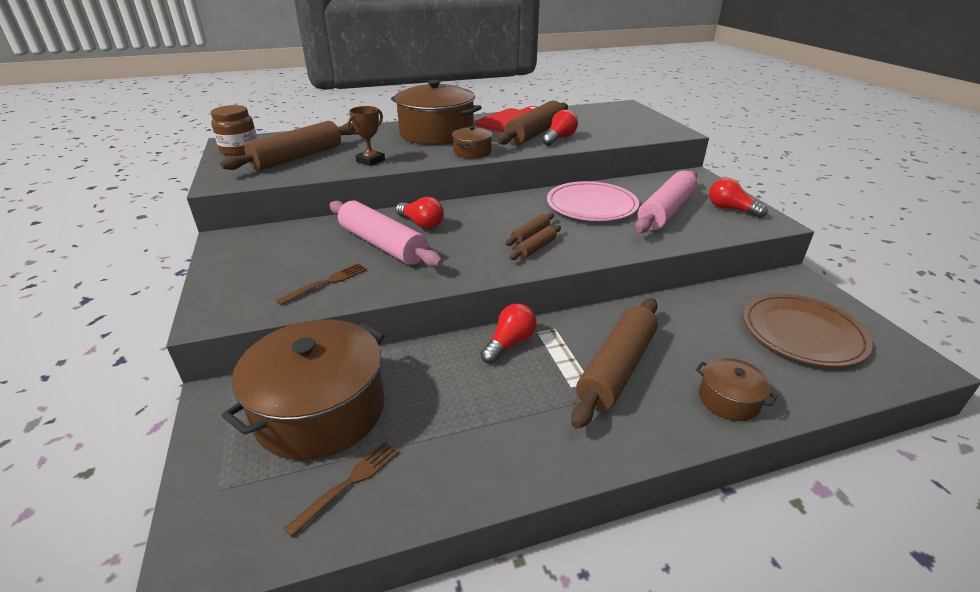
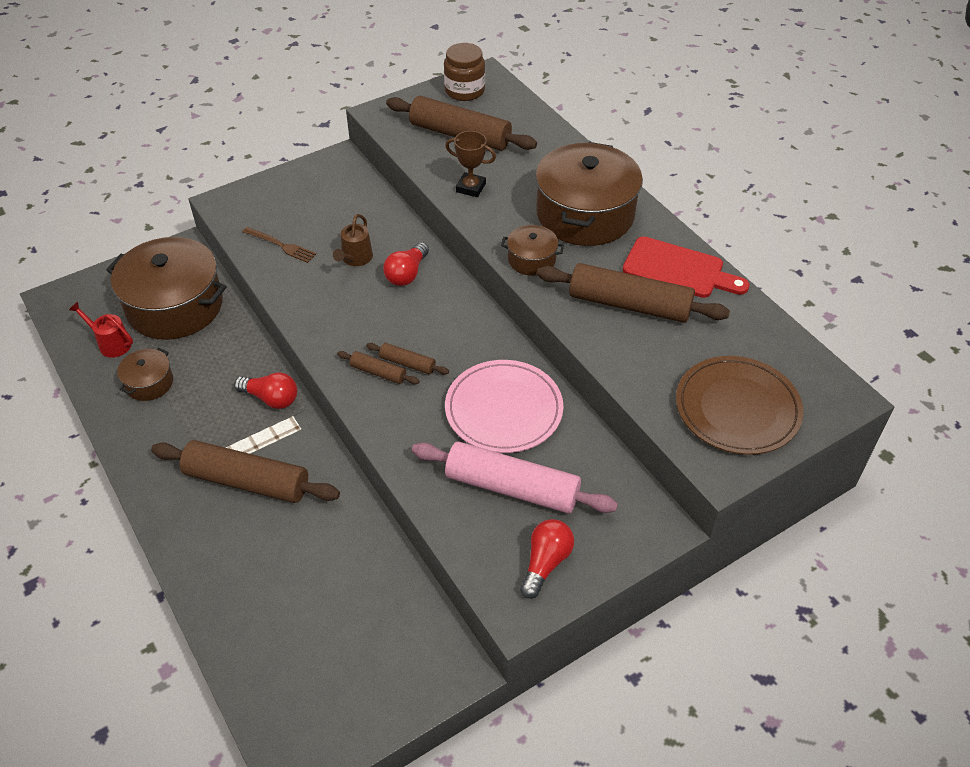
camera: 75 degrees right, 15 degrees up
brown fork [283,441,399,537] -> red watering can [69,302,133,358]
pink rolling pin [330,200,443,267] -> brown watering can [333,214,373,266]
red light bulb [542,110,578,146] -> none
brown pot [696,358,777,421] -> brown pot moved to [117,348,173,401]
brown plate [743,294,873,367] -> brown plate moved to [676,356,804,455]

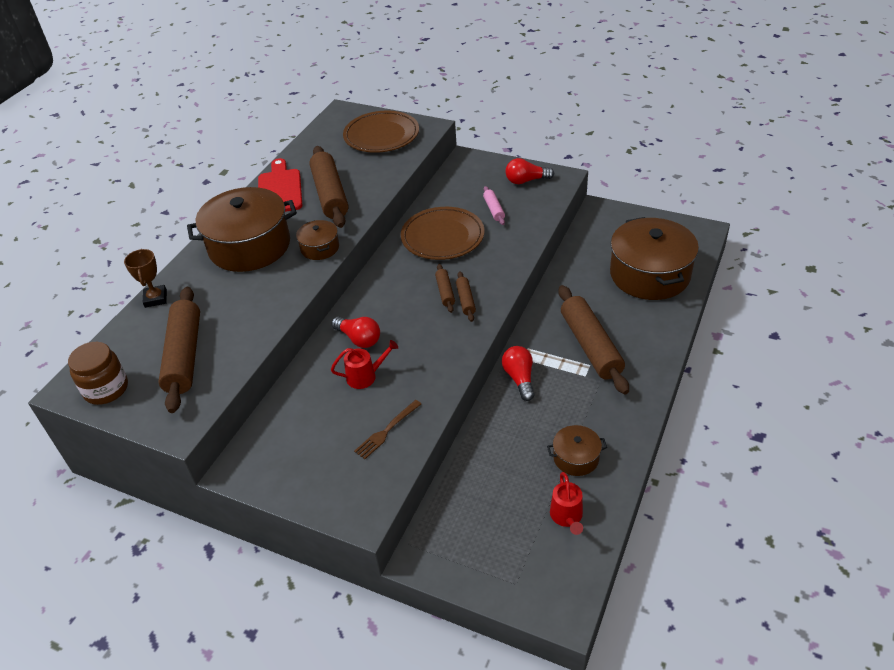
camera: 120 degrees left, 5 degrees down
brown pot [106,237,227,340] -> brown pot moved to [610,217,699,300]
brown fork [243,227,316,263] -> brown fork turned 135 degrees counterclockwise [354,400,421,459]
brown watering can [333,214,373,266] -> red watering can [331,340,398,389]
red light bulb [383,242,429,286] -> red light bulb turned 45 degrees clockwise [332,317,380,348]
pink rolling pin [412,442,618,513] -> pink rolling pin [483,186,505,225], size x0.47
brown trophy [445,131,496,197] -> brown trophy moved to [124,249,167,308]
pink plate [445,360,563,453] -> brown plate [401,207,484,260]

